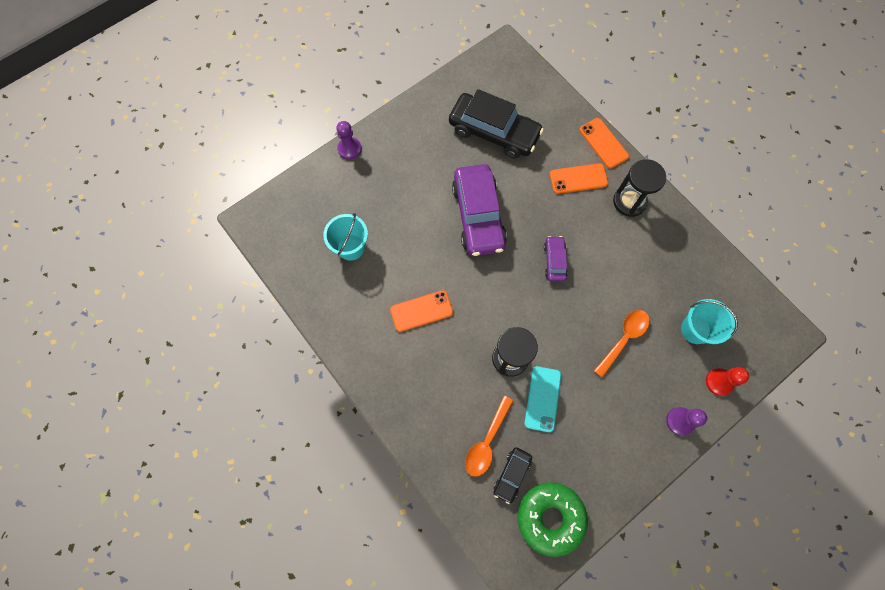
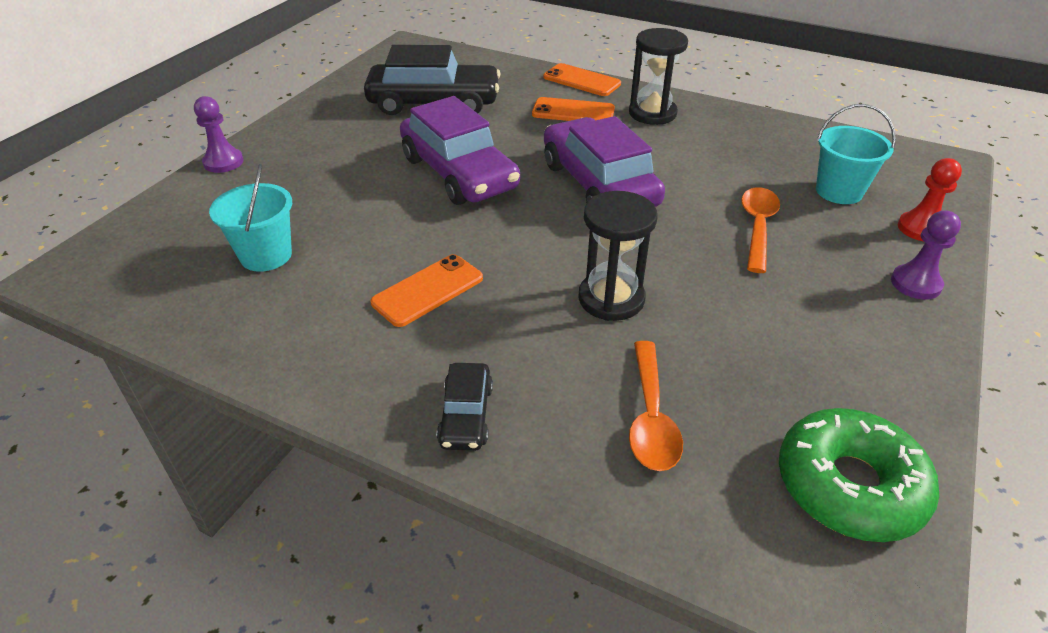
camera: 25 degrees left, 30 degrees down
black car [494,447,532,504] -> black car moved to [437,363,493,451]
turquoise phone [524,366,561,432] -> none
purple car [544,236,568,282] -> purple car [544,116,665,207], size x2.07
orange phone [550,163,608,194] -> orange phone turned 45 degrees clockwise [532,97,615,121]

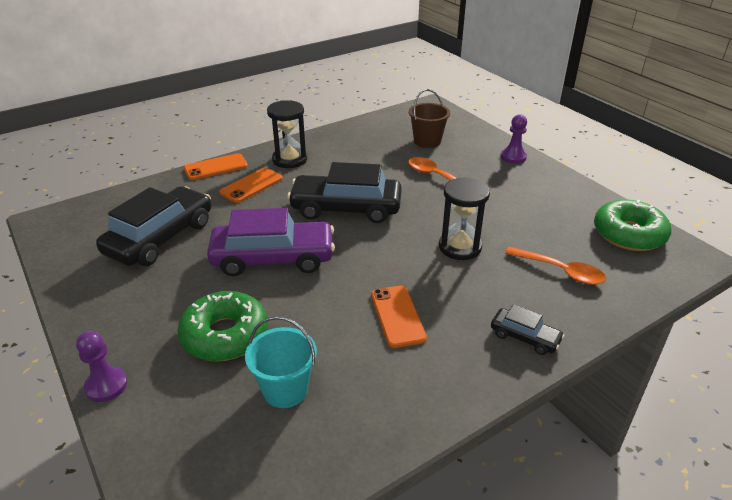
camera: 60 degrees left, 5 degrees down
purple car [544,116,665,207] -> black car [287,162,402,223]
turquoise bucket [816,104,896,204] -> brown bucket [409,89,450,148]
red pawn [898,158,962,241] -> none
none -> green donut [178,291,268,361]

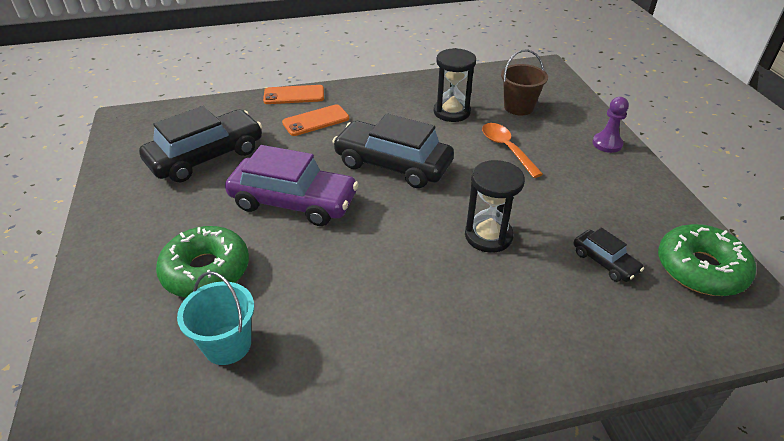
camera: 20 degrees right, 5 degrees up
purple pawn [76,331,128,402] -> none
black hourglass [267,100,307,168] -> black hourglass moved to [434,48,476,122]
orange phone [371,286,427,348] -> none
black car [491,304,565,355] -> black car moved to [573,228,644,282]
orange spoon [505,246,606,285] -> none

